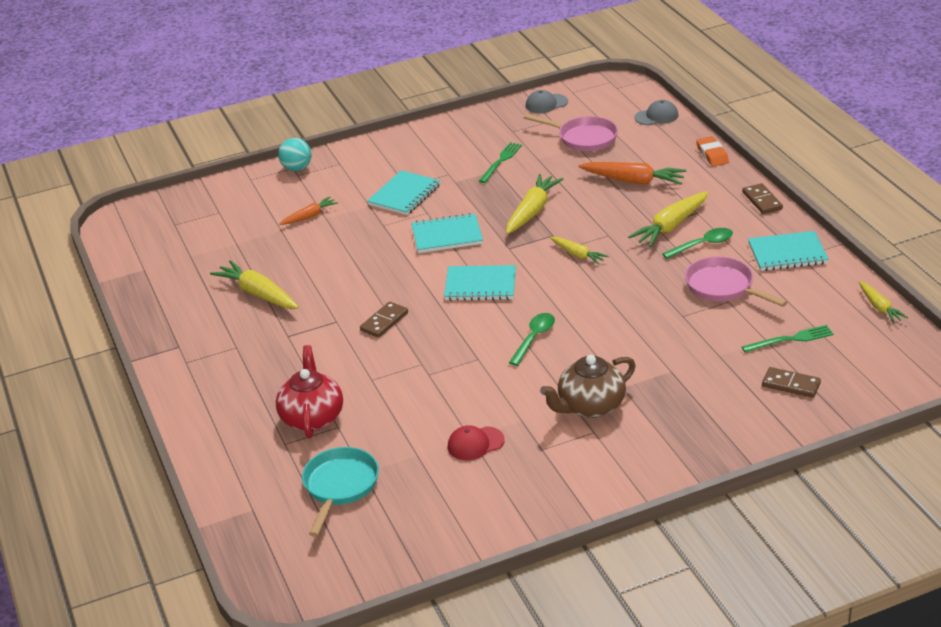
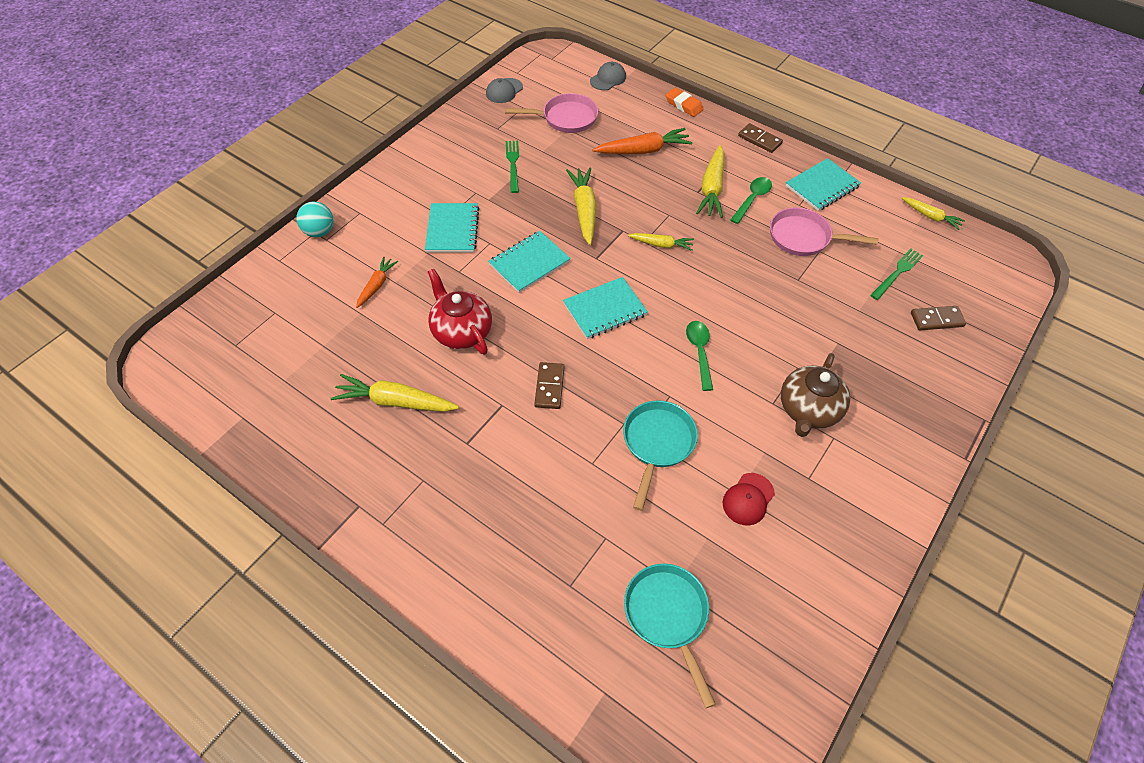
camera: 35 degrees left, 20 degrees up
red teapot [276,345,343,438] -> red teapot moved to [428,269,492,354]
none -> turquoise pan [623,400,698,511]

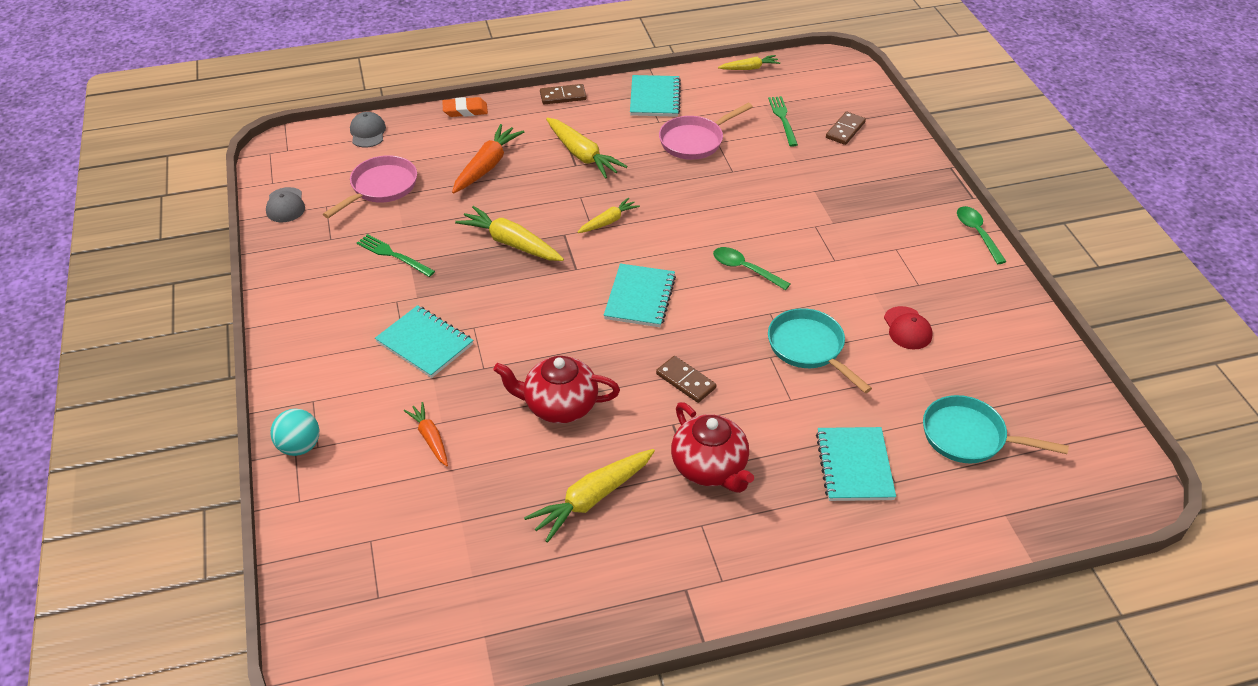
camera: 50 degrees left, 10 degrees down
turquoise notebook [488,231,571,293] -> turquoise notebook moved to [816,427,896,501]
green spoon [730,177,772,224] -> green spoon moved to [957,206,1007,264]
brown teapot [781,353,850,437] -> none
none -> red teapot [671,402,754,493]

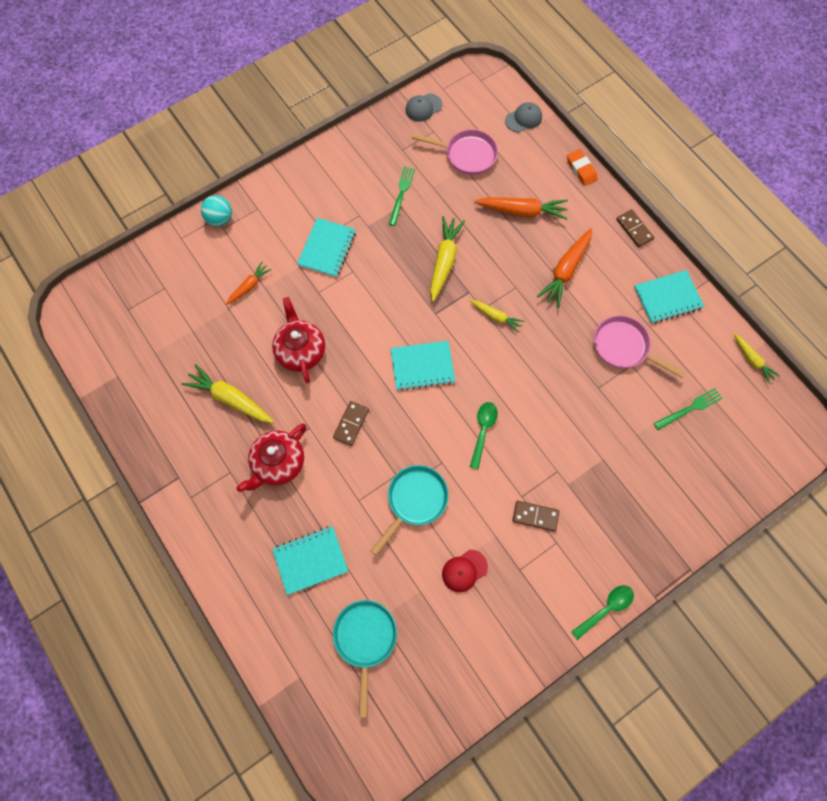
camera: 70 degrees right, 25 degrees up
yellow carrot [546,118,627,179] -> orange carrot [537,228,592,308]
brown domino [826,112,866,145] -> brown domino moved to [512,501,560,532]

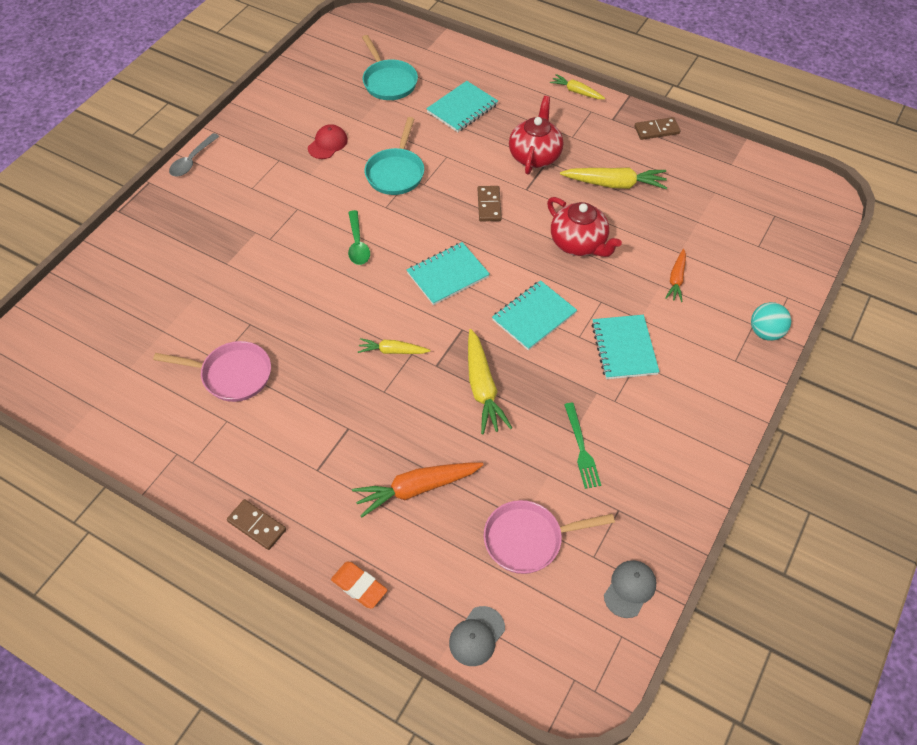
camera: 155 degrees right, 15 degrees down
brown domino [512,501,560,532] -> brown domino moved to [635,117,680,140]
orange carrot [537,228,592,308] -> none
green spoon [571,585,634,640] -> grey spoon [169,133,220,176]
turquoise notebook [634,270,704,323] -> turquoise notebook moved to [492,280,577,351]
green fork [654,388,723,430] -> none
yellow carrot [734,333,780,384] -> yellow carrot moved to [550,74,605,99]

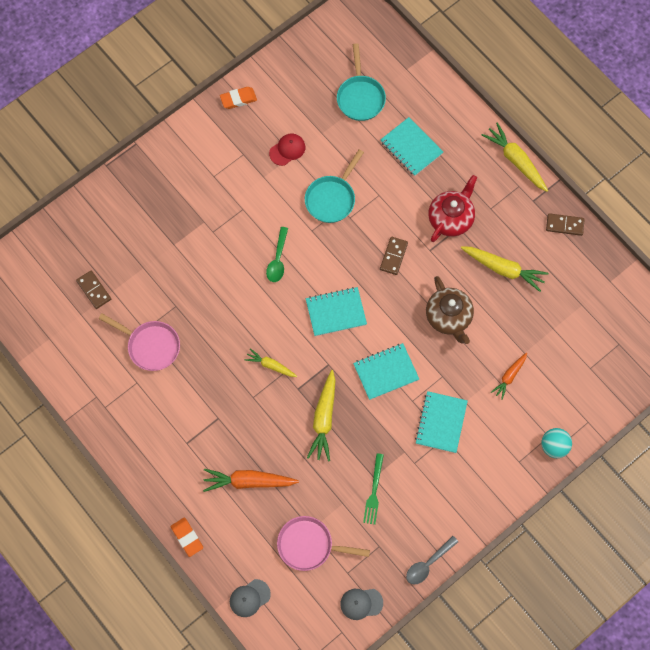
camera: 20 degrees right, 15 degrees up
grey spoon [169,133,220,176] -> grey spoon moved to [406,536,458,584]
brown domino [227,499,286,550] -> brown domino moved to [76,271,111,309]
turquoise notebook [426,81,498,132] -> turquoise notebook turned 75 degrees clockwise [380,117,443,176]
red teapot [547,197,622,257] -> brown teapot [426,276,474,344]
yellow carrot [550,74,605,99] -> yellow carrot [482,122,548,192], size x1.67
grey cap [604,560,656,618] -> grey cap turned 150 degrees counterclockwise [340,589,383,620]
none -> orange eraser [220,87,257,109]

